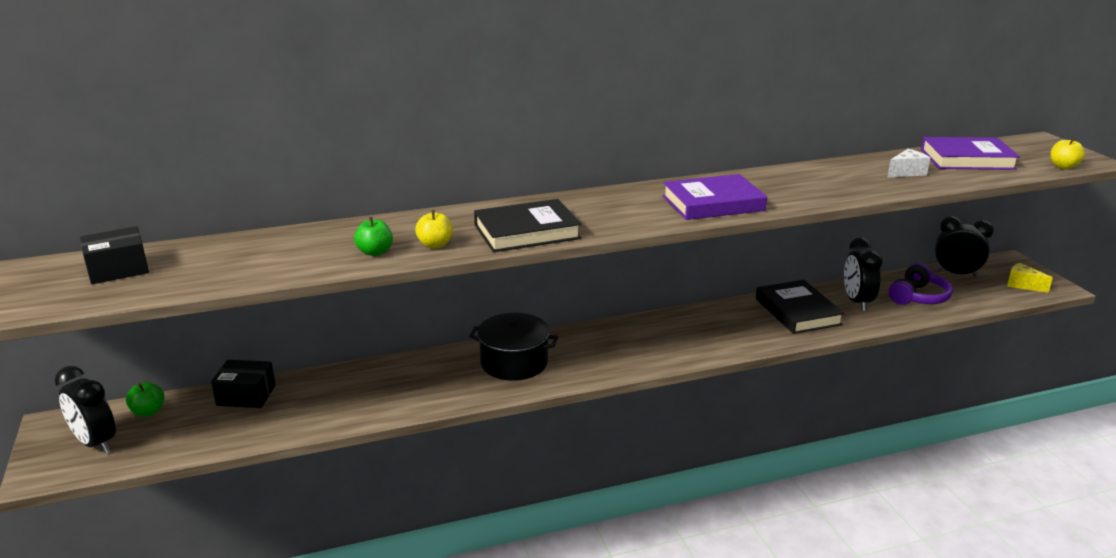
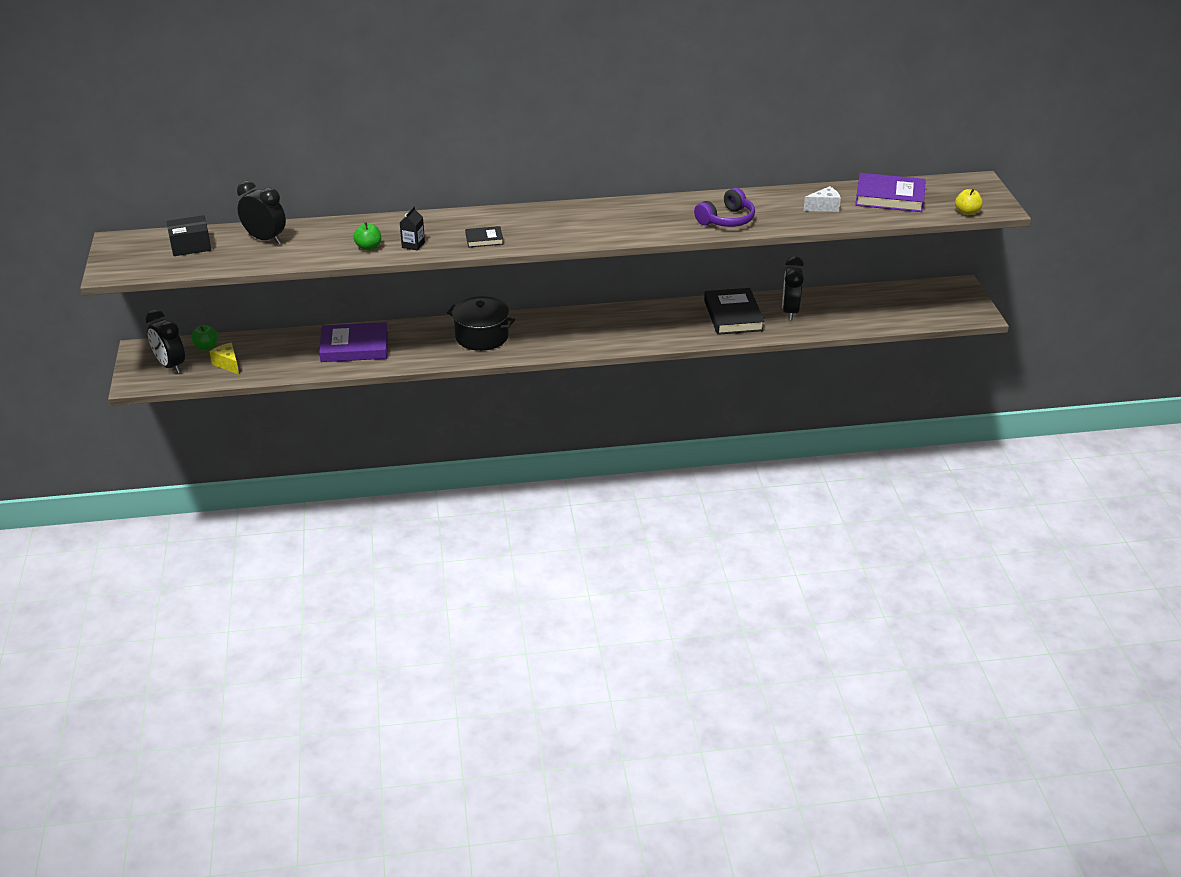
camera: 10 degrees right, 10 degrees up
black box [211,360,276,408] -> none
yellow apple [415,210,453,249] -> black carton [400,207,425,251]
black book [474,199,581,252] -> black book [465,226,503,247], size x0.51
purple book [662,174,767,220] -> purple book moved to [319,322,388,362]
purple headphones [888,263,953,305] -> purple headphones moved to [694,188,755,227]
black clock [935,216,994,277] -> black clock moved to [237,181,286,244]
yellow cheese [1007,263,1053,293] -> yellow cheese moved to [209,343,239,374]

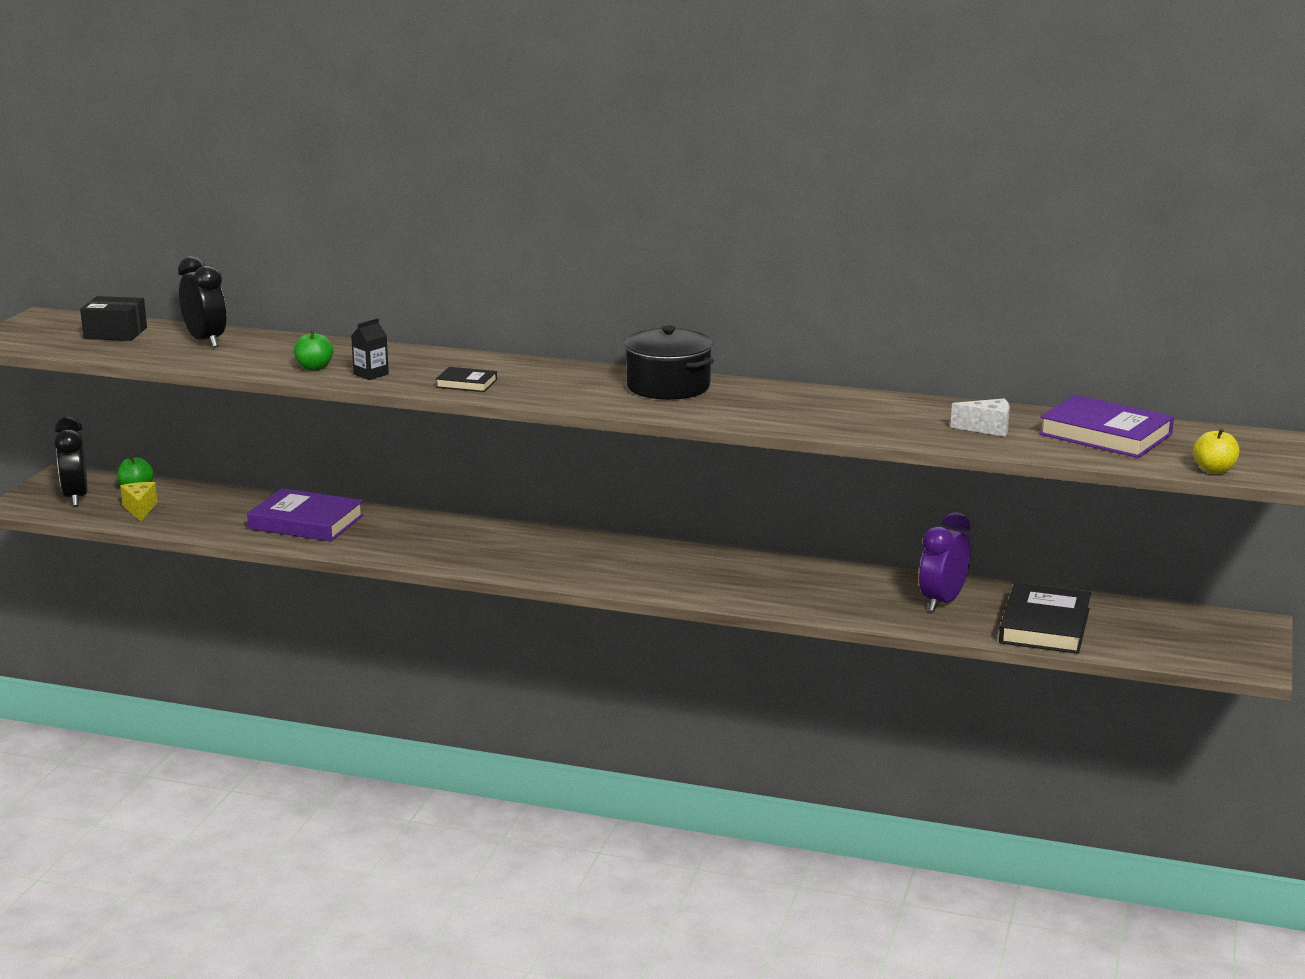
camera: 25 degrees right, 15 degrees down
black pot [447,296,515,351] -> black pot moved to [624,326,714,400]
purple headphones [694,188,755,227] -> none
black book [704,288,764,335] -> black book moved to [999,583,1091,654]
black clock [782,256,804,320] -> purple clock [919,512,971,612]

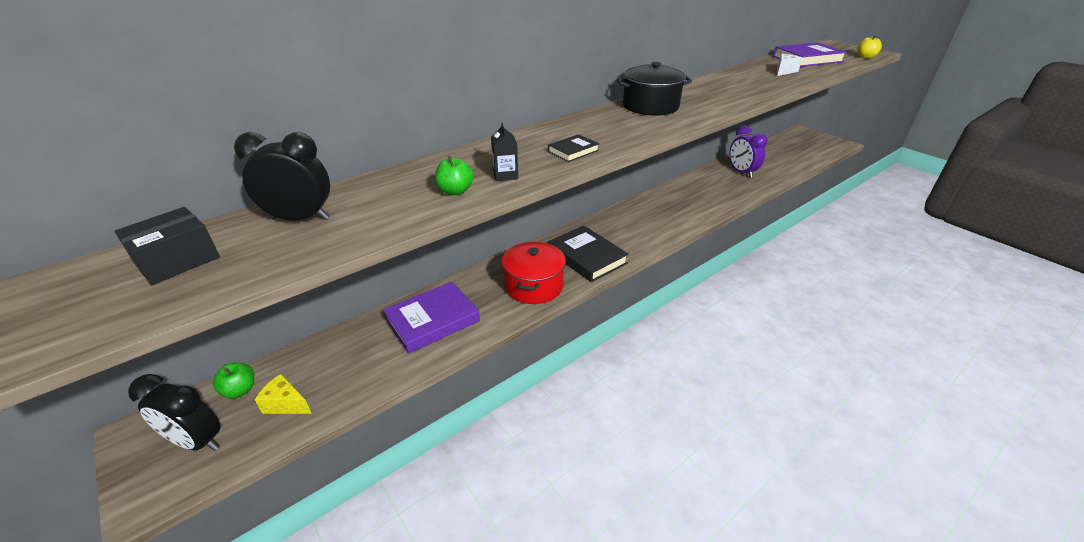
camera: 55 degrees left, 15 degrees up
black book [999,583,1091,654] -> black book moved to [548,226,629,282]
none -> red pot [502,242,566,304]

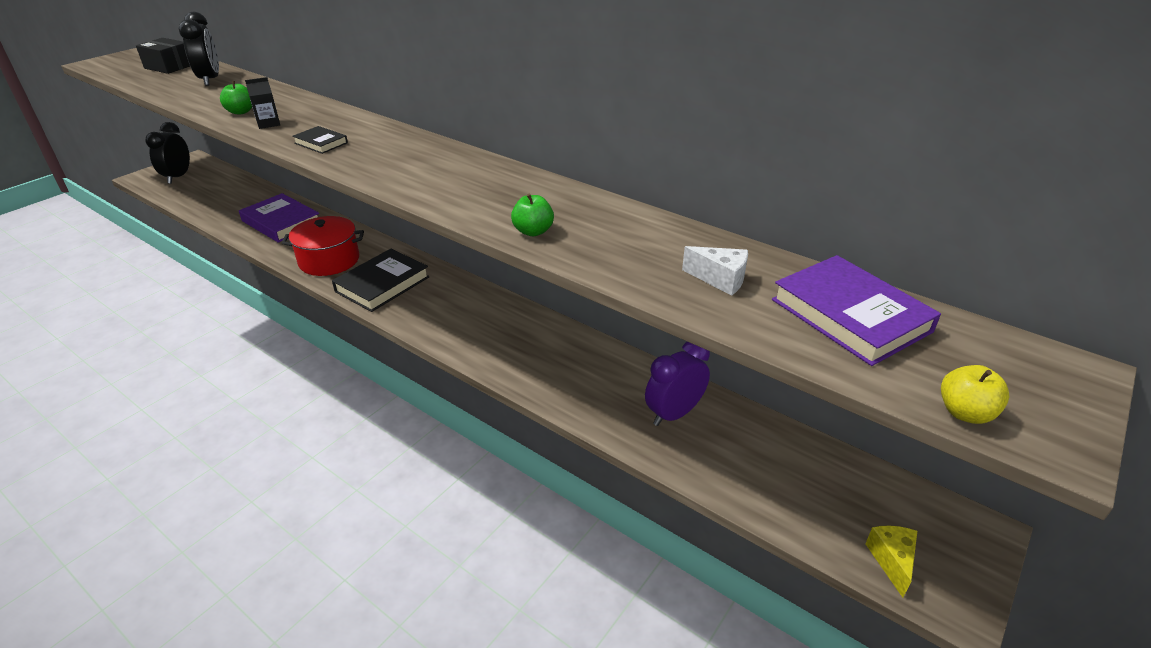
camera: 75 degrees right, 0 degrees up
green apple [213,363,254,399] -> green apple moved to [511,193,554,236]
yellow cheese [255,374,312,414] -> yellow cheese moved to [865,526,917,598]
black pot [616,62,692,116] -> none

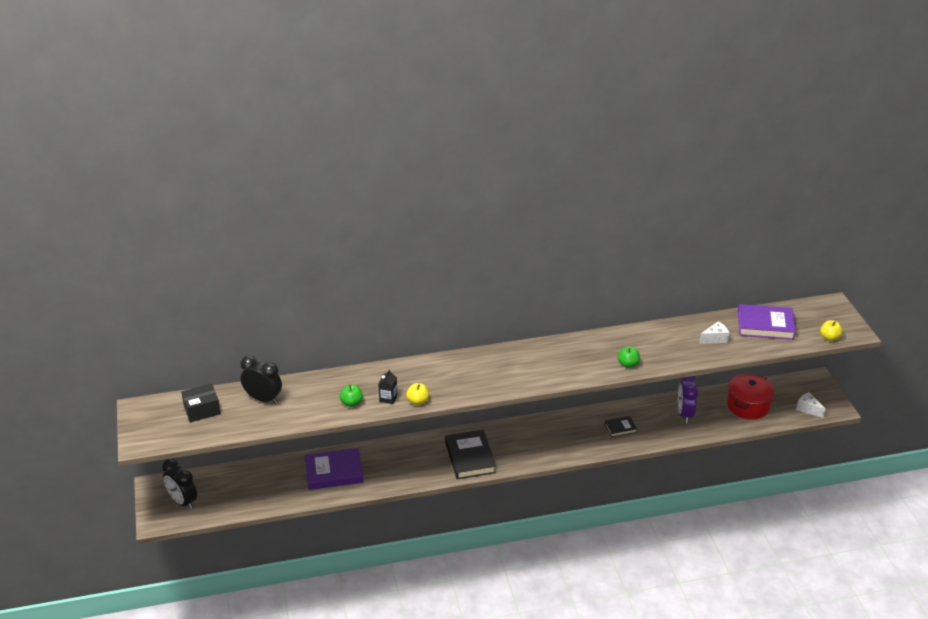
camera: 50 degrees left, 0 degrees up
red pot [282,216,364,276] -> red pot moved to [727,373,774,420]
black book [292,126,348,154] -> black book moved to [605,416,637,437]
yellow cheese [865,526,917,598] -> white cheese [796,392,826,418]
none -> yellow apple [406,383,429,405]

